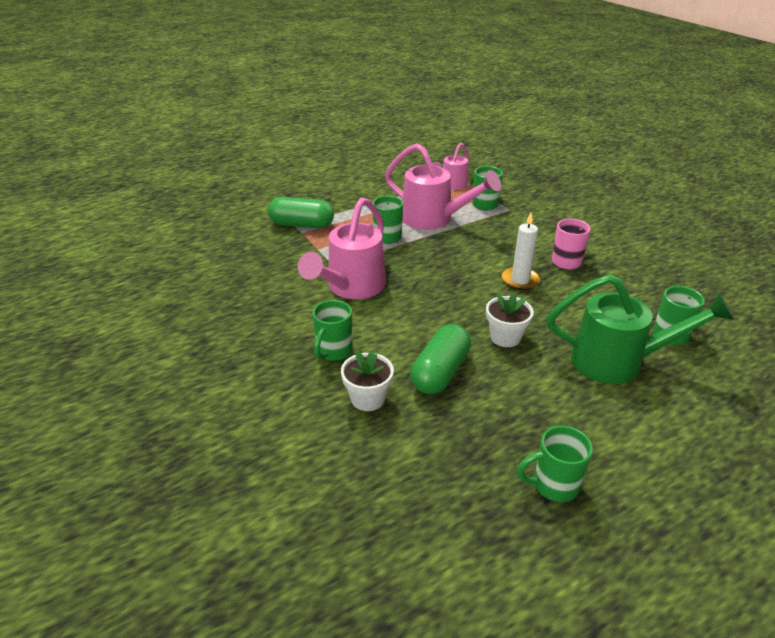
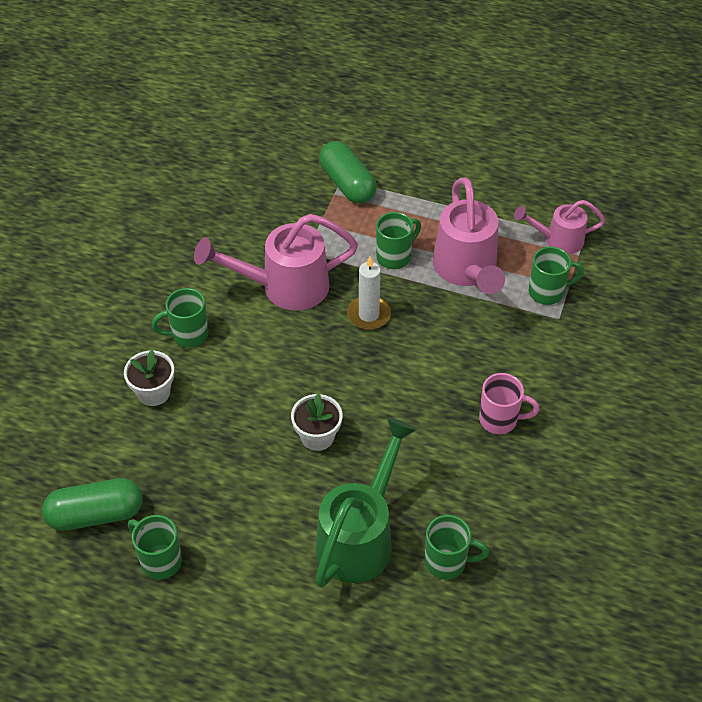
camera: 50 degrees right, 15 degrees up
green capsule [410,324,471,394] -> green capsule moved to [42,478,142,531]
white candle [502,213,540,290] -> white candle moved to [347,256,391,330]
green watering can [547,274,734,384] -> green watering can turned 120 degrees counterclockwise [315,418,417,587]

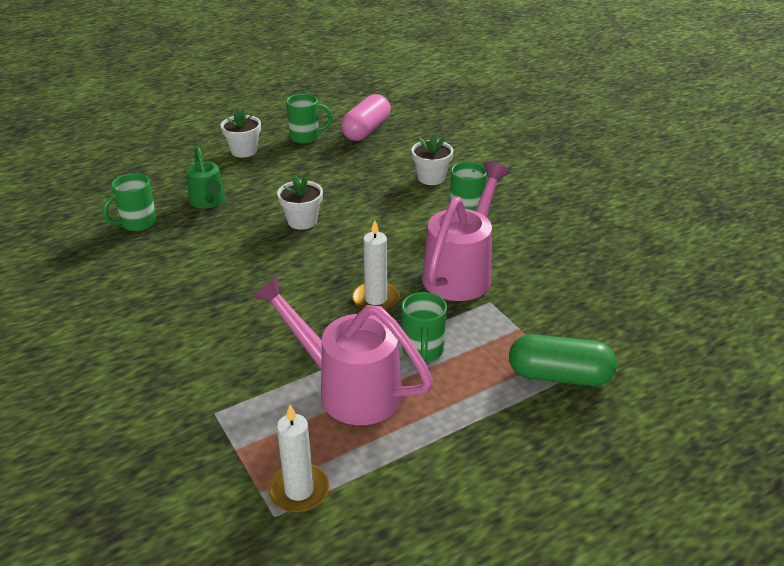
camera: 130 degrees right, 15 degrees down
green capsule [42,478,142,531] -> pink capsule [341,94,391,141]
green watering can [315,418,417,587] -> green watering can [186,147,225,209], size x0.59
pink mug [479,373,540,434] -> none
pink watering can [514,200,605,254] -> white candle [268,405,330,513]
green mug [528,247,584,305] -> none
none -> white flower pot [221,108,261,158]

